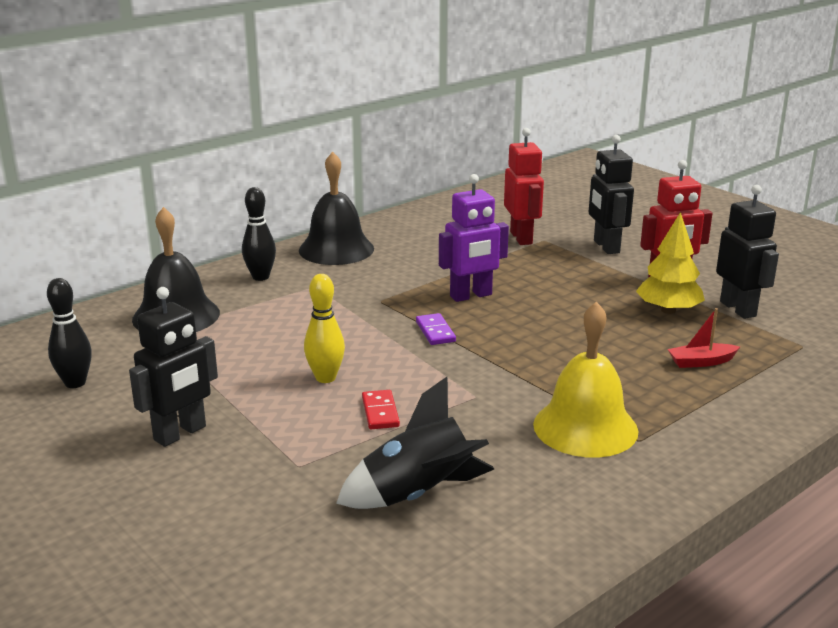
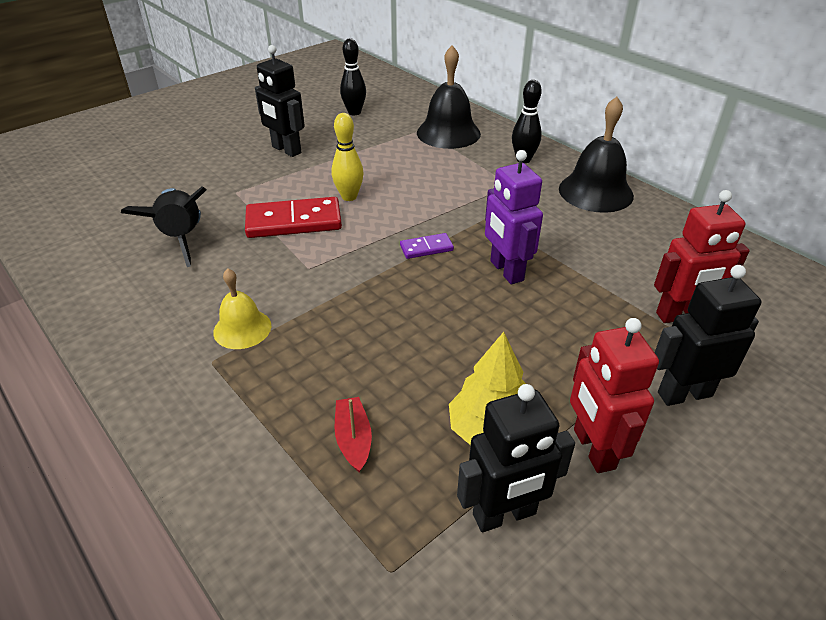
camera: 90 degrees right, 15 degrees up
red domino [362,390,400,429] -> red domino [245,197,342,238], size x1.97
yellow bell [533,301,638,458] -> yellow bell [213,268,271,349], size x0.60

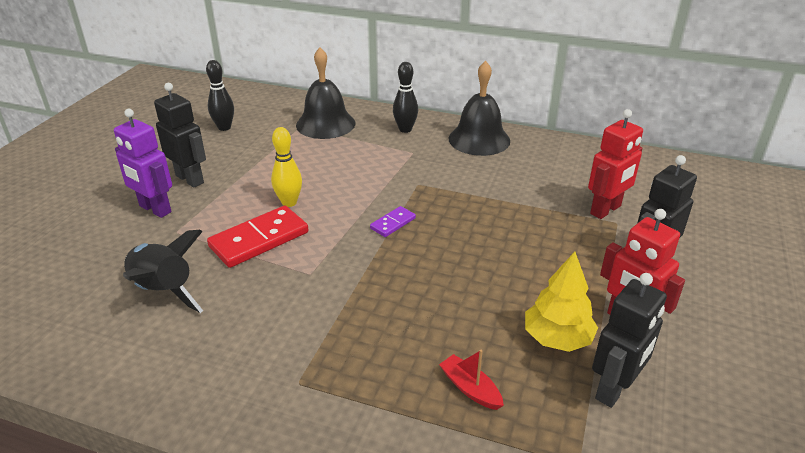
camera: 30 degrees left, 5 degrees down
yellow bell [213,268,271,349] -> none
black robot [255,45,305,157] -> black robot turned 150 degrees counterclockwise [154,83,206,188]
purple robot [485,150,543,284] -> purple robot moved to [114,109,172,218]

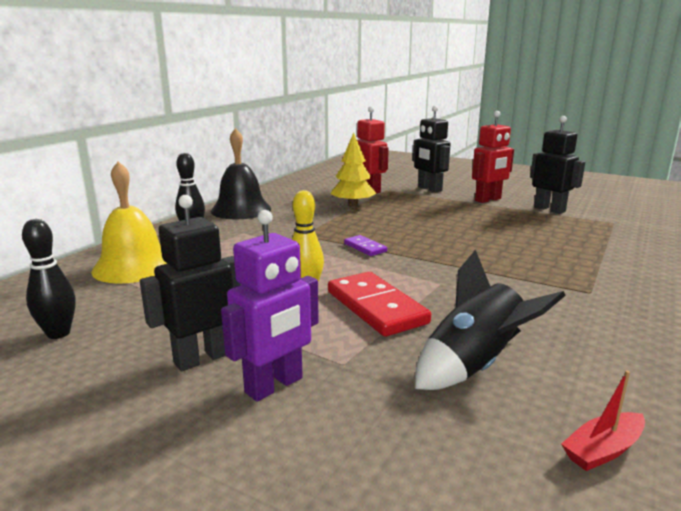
camera: 80 degrees left, 15 degrees down
black bell [296,47,355,139] -> yellow bell [91,161,167,284]
red boat [439,350,504,410] -> red boat moved to [561,370,645,471]
yellow tree [525,252,598,352] -> yellow tree moved to [330,133,376,207]

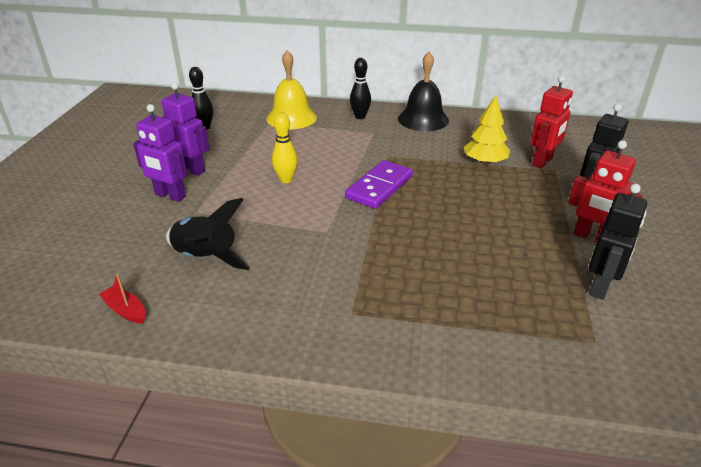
camera: 70 degrees right, 15 degrees up
black robot [140,195,241,371] -> purple robot [161,82,209,176]
red domino [328,272,431,337] -> none
purple domino [344,235,387,256] -> purple domino [345,160,413,209], size x1.97

